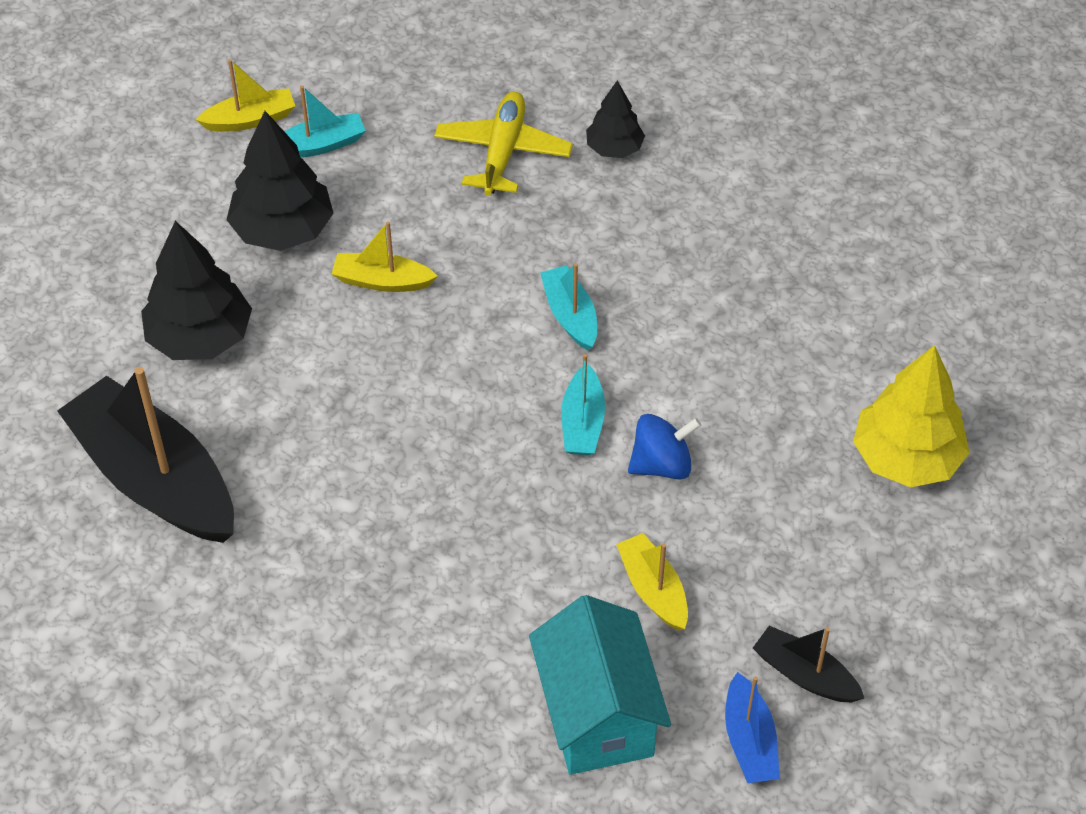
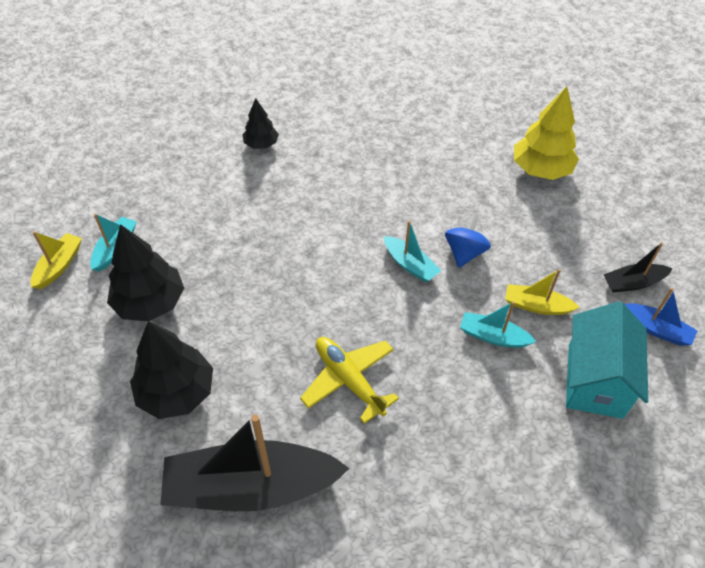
camera: 50 degrees left, 0 degrees up
yellow boat [332,221,438,292] -> none
yellow plane [434,91,573,195] -> yellow plane moved to [300,337,399,424]
turquoise house [529,595,671,775] -> turquoise house turned 75 degrees clockwise [566,301,648,419]
turquoise boat [540,263,597,350] -> turquoise boat moved to [460,301,536,348]

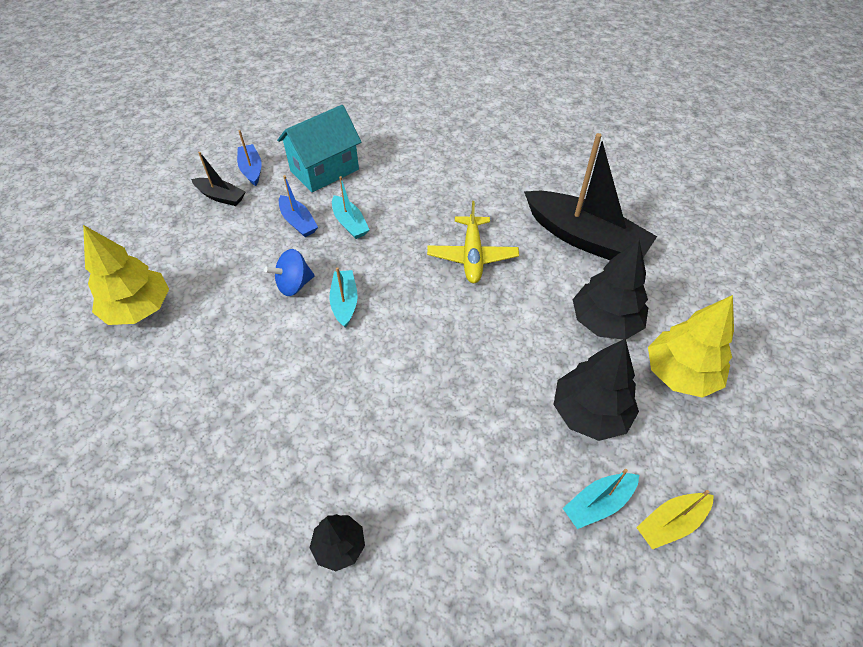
camera: 140 degrees left, 0 degrees up
yellow boat [505,269,580,315] -> blue boat [279,175,318,237]
none -> yellow tree [648,295,734,398]

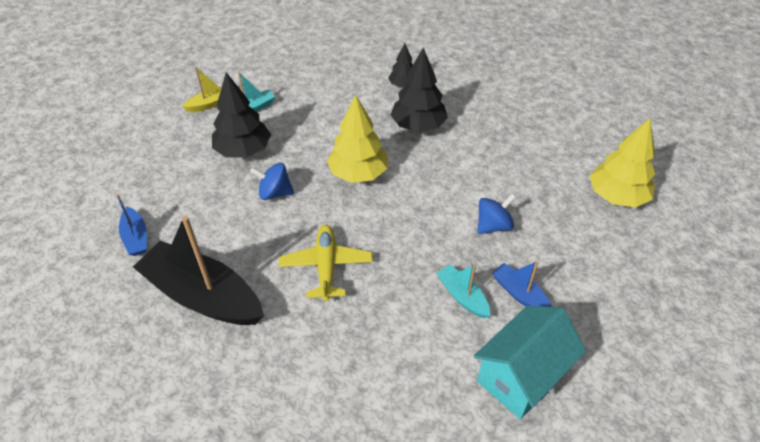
camera: 175 degrees right, 5 degrees down
black boat [191,152,245,206] -> none
blue boat [237,130,262,186] -> blue boat moved to [116,194,147,256]
turquoise boat [329,267,358,328] -> none
black tree [573,239,648,339] -> black tree moved to [391,48,448,132]
yellow tree [648,295,734,398] -> yellow tree moved to [327,95,387,183]
none -> blue spinning top [250,163,294,200]

